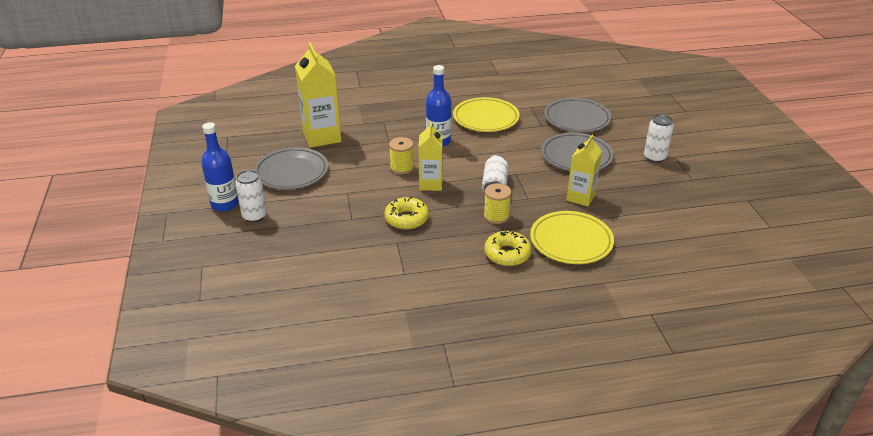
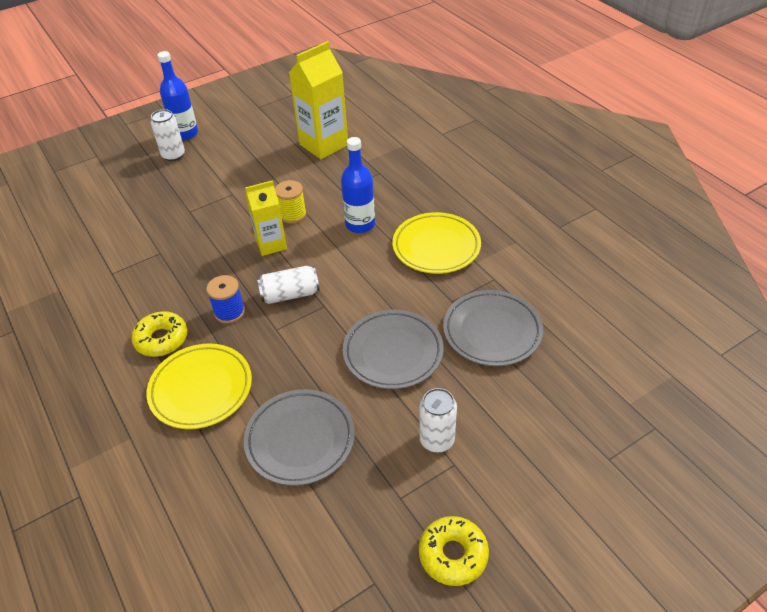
camera: 70 degrees right, 10 degrees up
grey plate [254,147,328,190] -> grey plate moved to [244,389,355,486]
yellow donut [384,196,429,230] -> yellow donut moved to [419,516,489,586]
yellow spool [484,183,511,224] -> blue spool [206,275,245,324]
yellow carton [566,135,602,206] -> none

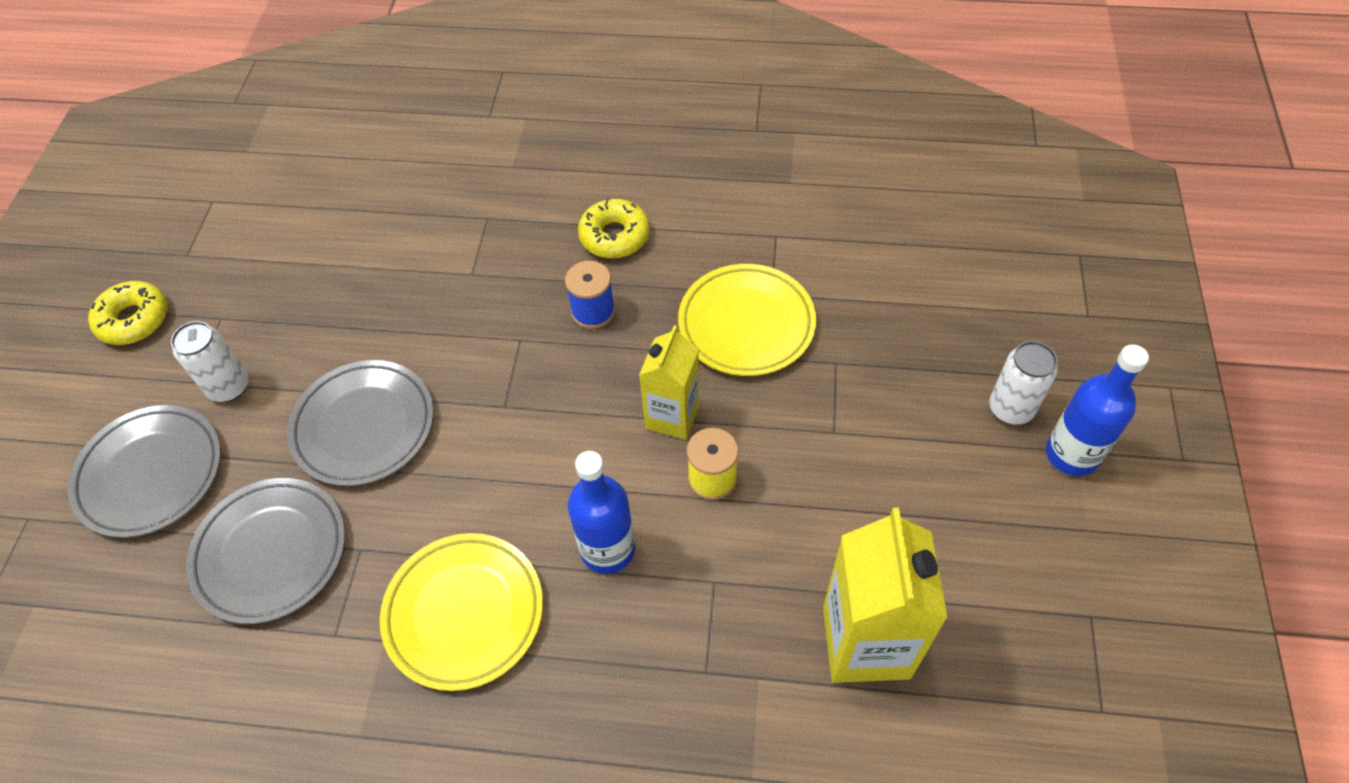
camera: 130 degrees right, 10 degrees up
yellow plate [146,343,252,429] -> yellow plate moved to [678,264,816,376]
grey plate [244,389,355,486] -> grey plate moved to [68,405,221,538]
white can [257,266,320,304] -> none

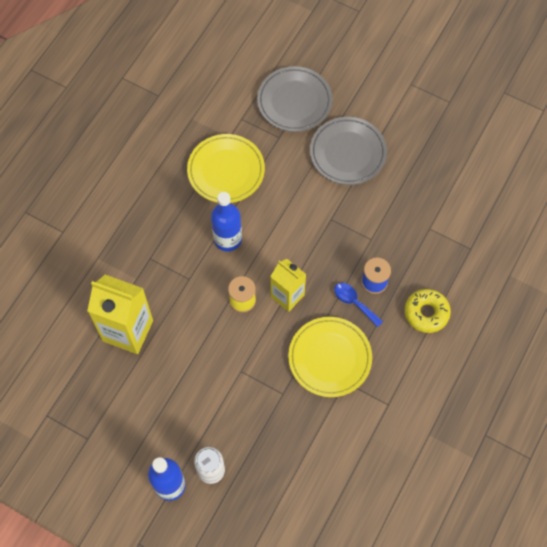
camera: 110 degrees right, 10 degrees up
grey plate [68,405,221,538] -> none
yellow donut [88,281,168,345] -> none
white can [171,321,249,402] -> none
none -> blue spoon [334,283,383,327]

